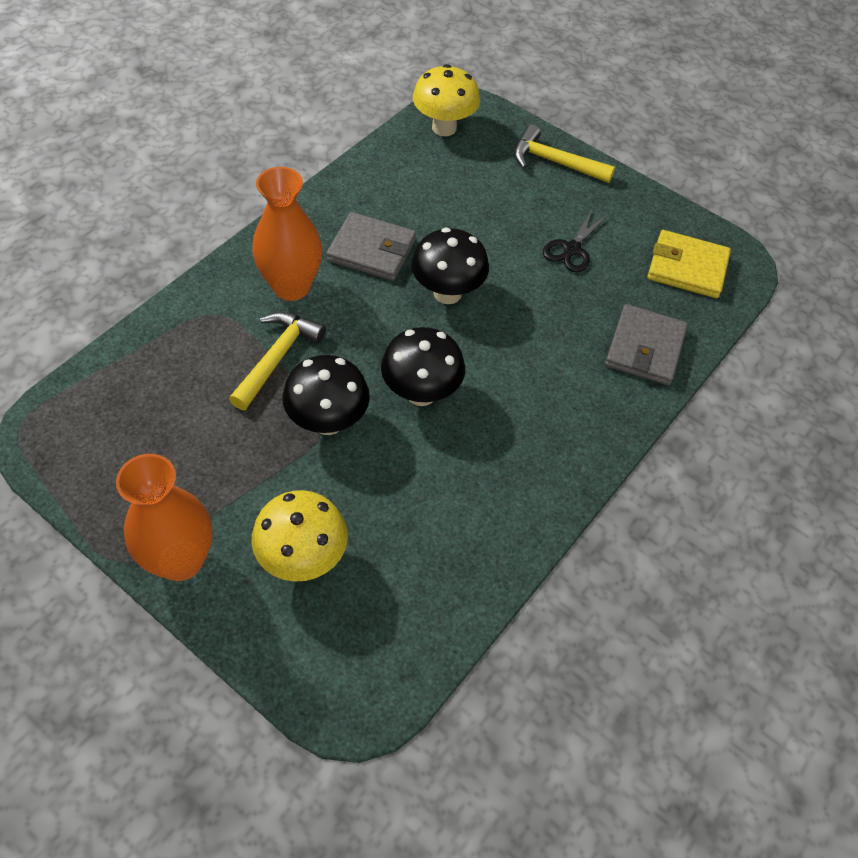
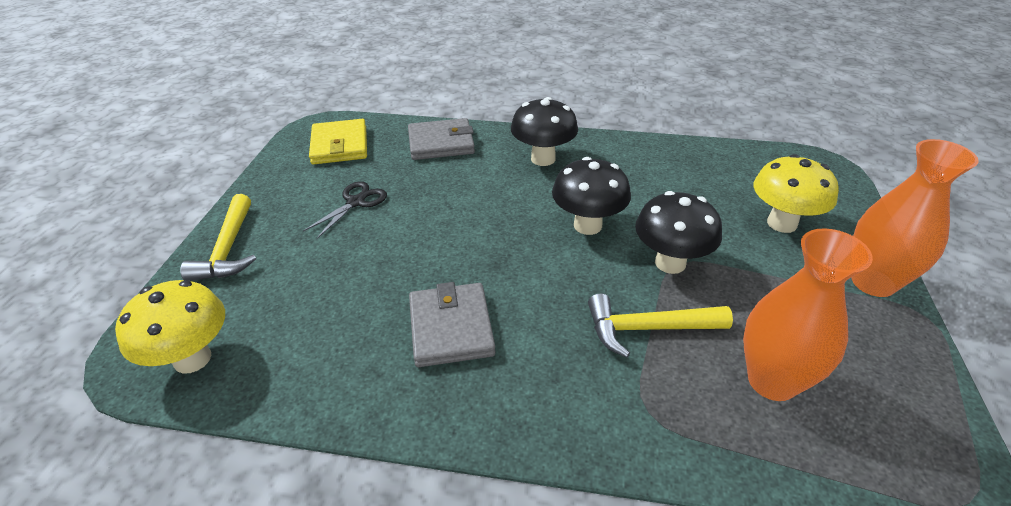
camera: 115 degrees left, 15 degrees down
orange vase [252,167,322,301] -> orange vase moved to [743,228,873,401]
black mushroom [411,228,489,304] -> black mushroom moved to [511,97,578,166]
black scissors [543,208,608,272] -> black scissors turned 60 degrees counterclockwise [303,181,387,239]

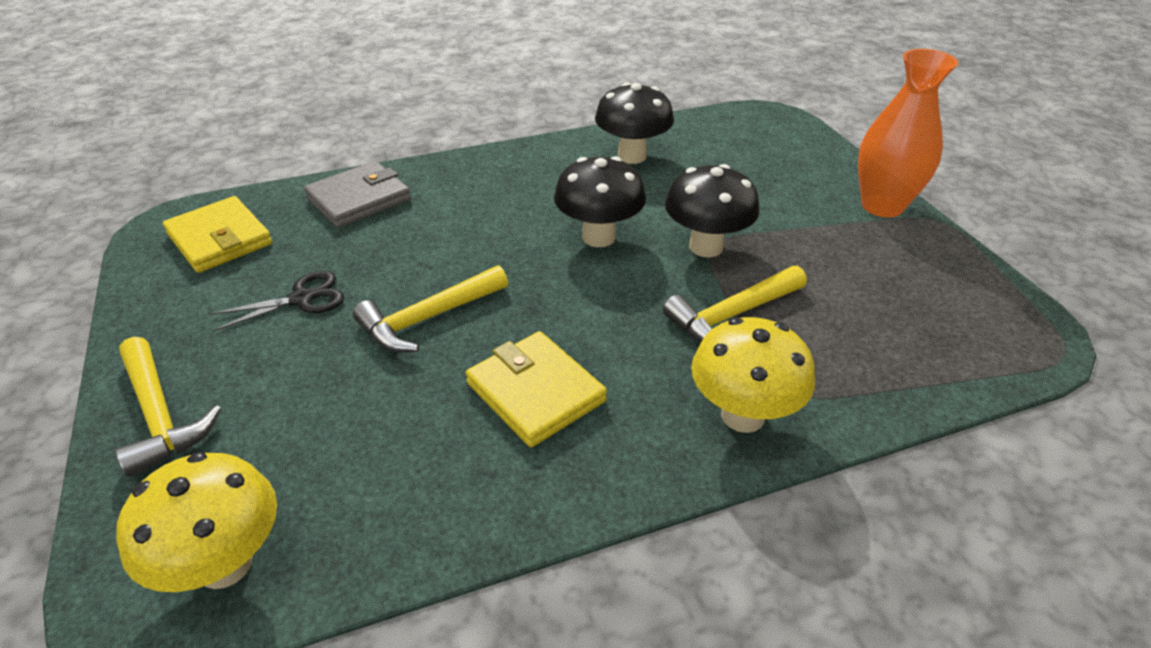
camera: 30 degrees left, 0 degrees up
black scissors [303,181,387,239] -> black scissors turned 60 degrees clockwise [209,271,344,331]
grey wallet [409,282,496,367] -> yellow wallet [466,331,607,447]
black mushroom [511,97,578,166] -> black mushroom moved to [595,83,674,164]
orange vase [743,228,873,401] -> none
yellow mushroom [754,154,839,233] -> yellow mushroom moved to [691,317,815,433]
none -> yellow hammer [353,265,508,353]

